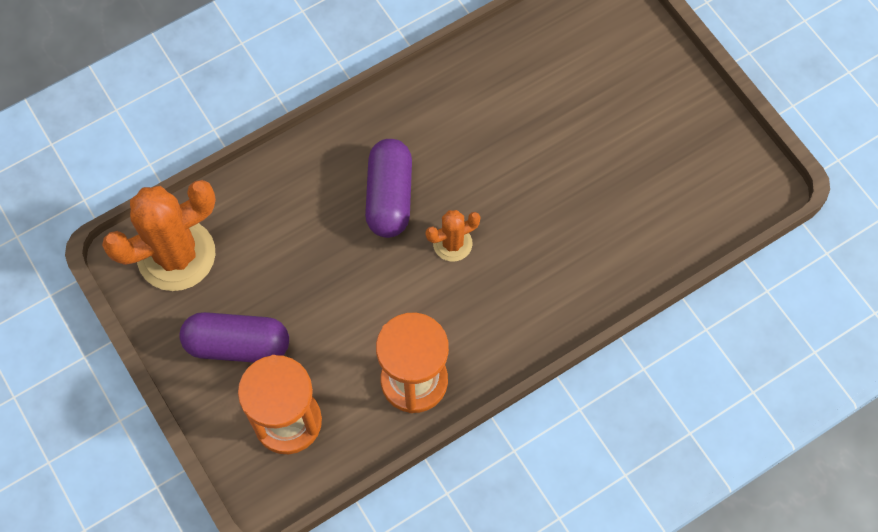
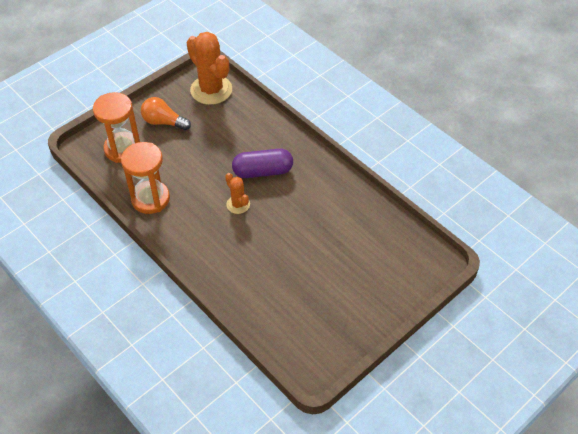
camera: 80 degrees right, 15 degrees down
purple capsule [180,312,289,363] -> orange light bulb [141,97,191,130]

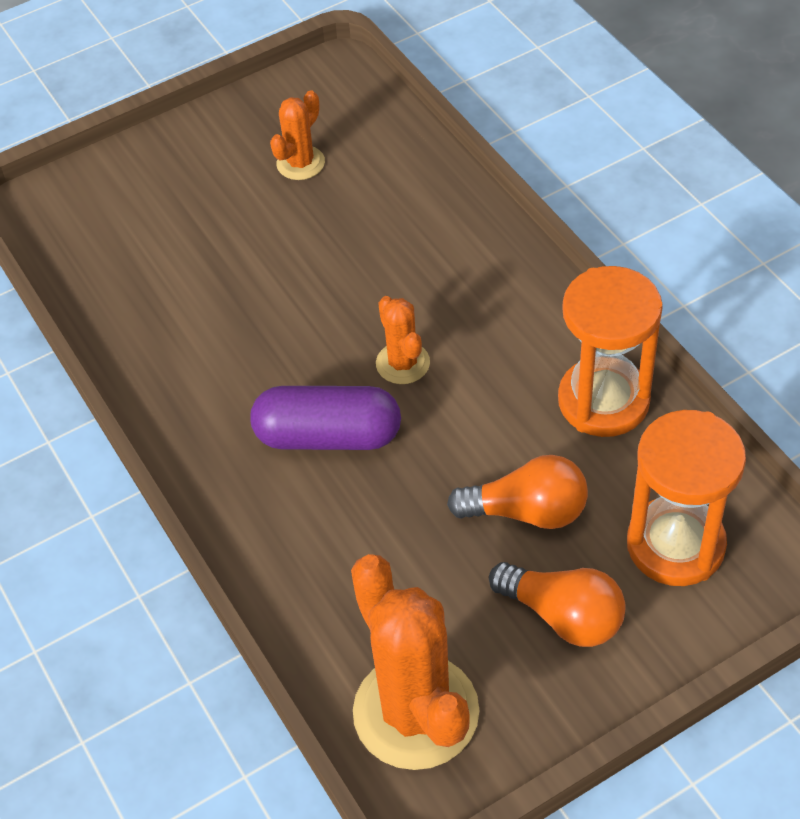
camera: 165 degrees left, 0 degrees up
none -> orange cactus [270,90,325,180]
none -> orange light bulb [447,455,588,529]

